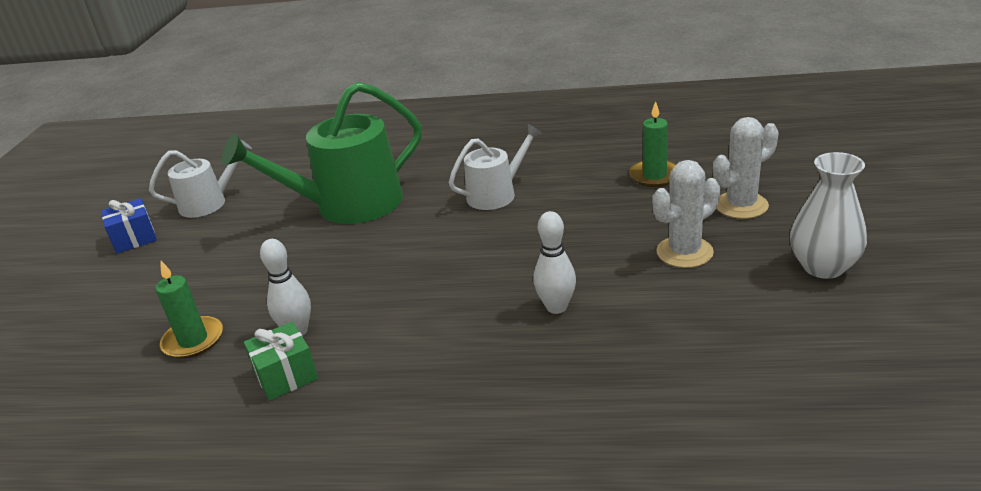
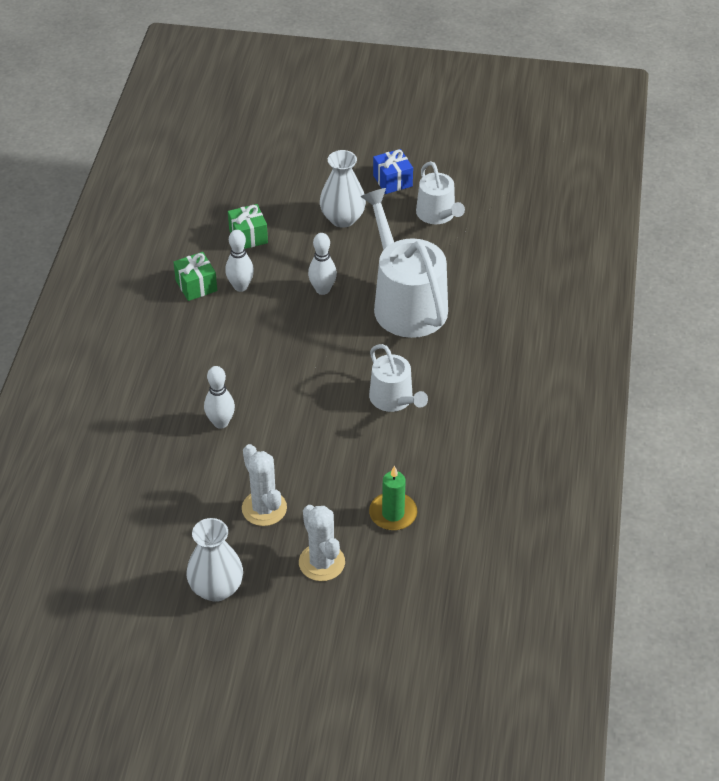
camera: 90 degrees right, 15 degrees up
green candle [155,261,223,359] -> green gift [228,204,268,249]
green watering can [222,82,422,224] -> white watering can [361,188,448,338]
none -> white bowling pin [308,233,337,295]
none -> white vase [320,150,366,228]

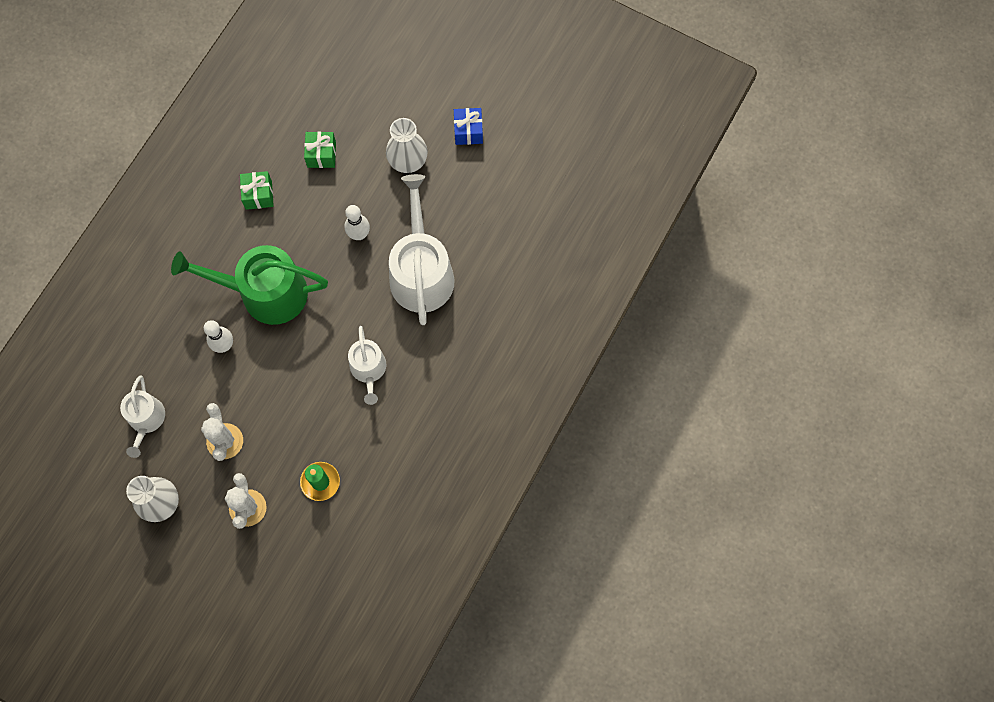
camera: 20 degrees right, 25 degrees up
white bowling pin [225,230,254,292] -> none
white watering can [416,161,465,224] -> white watering can moved to [120,375,165,458]
none -> green watering can [171,245,328,325]

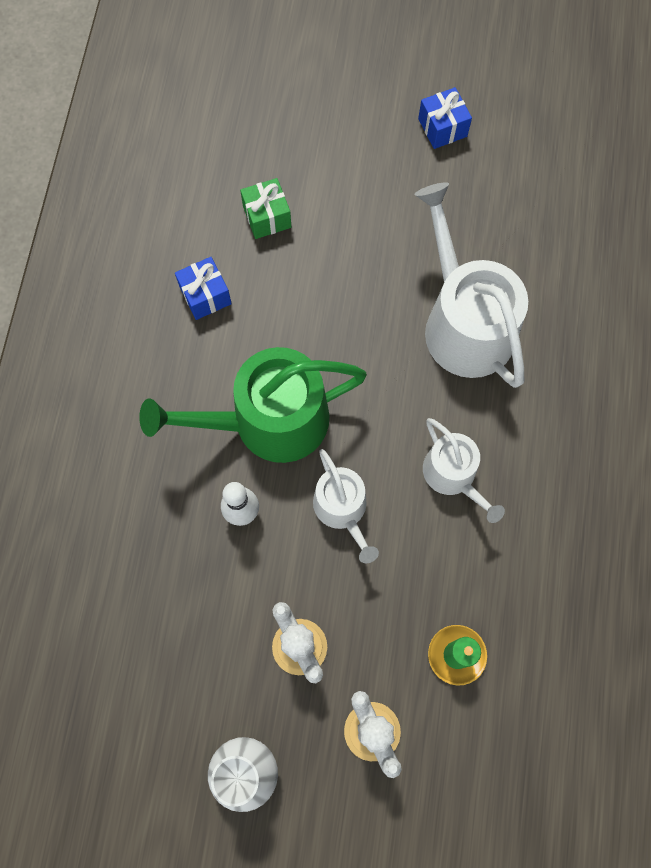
camera: 20 degrees left, 0 degrees up
white watering can [120,375,165,458] -> white watering can moved to [313,449,379,563]
green gift [240,171,274,210] -> blue gift [175,257,232,320]
white bowling pin [345,205,370,240] -> none
white vase [386,118,428,173] -> none

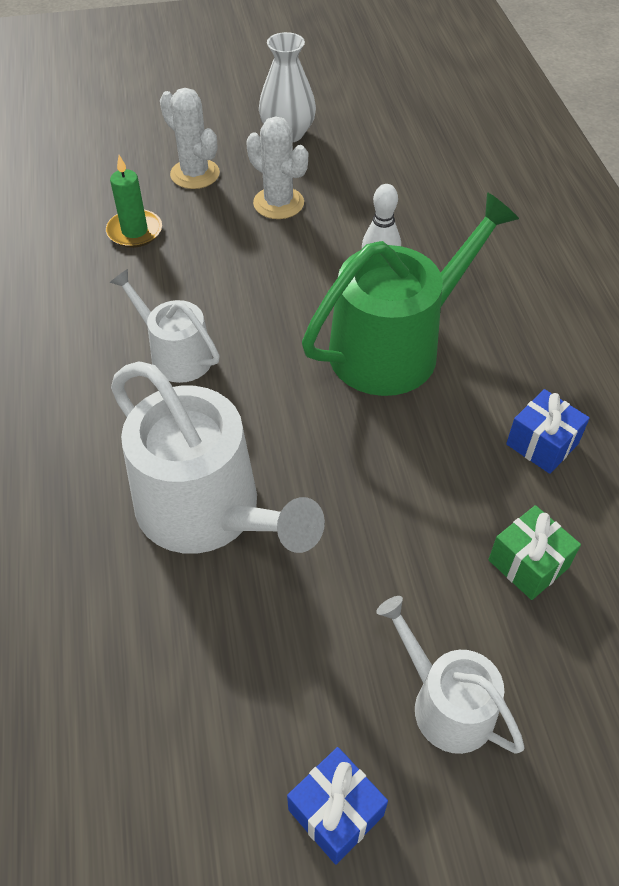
camera: 160 degrees right, 20 degrees down
white watering can [313,449,379,563] -> white watering can moved to [376,596,524,754]

